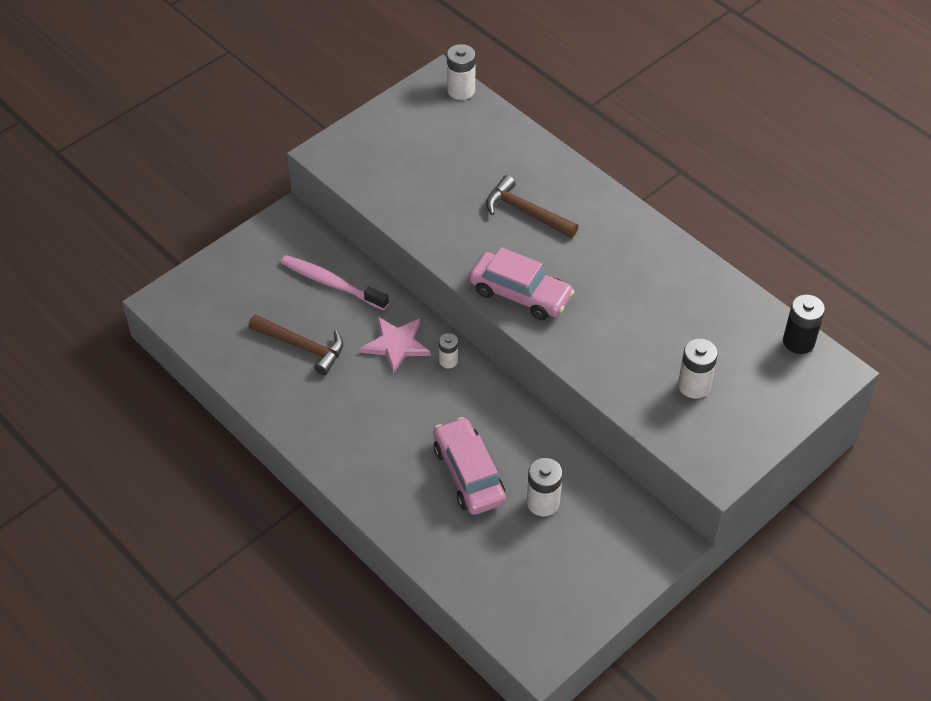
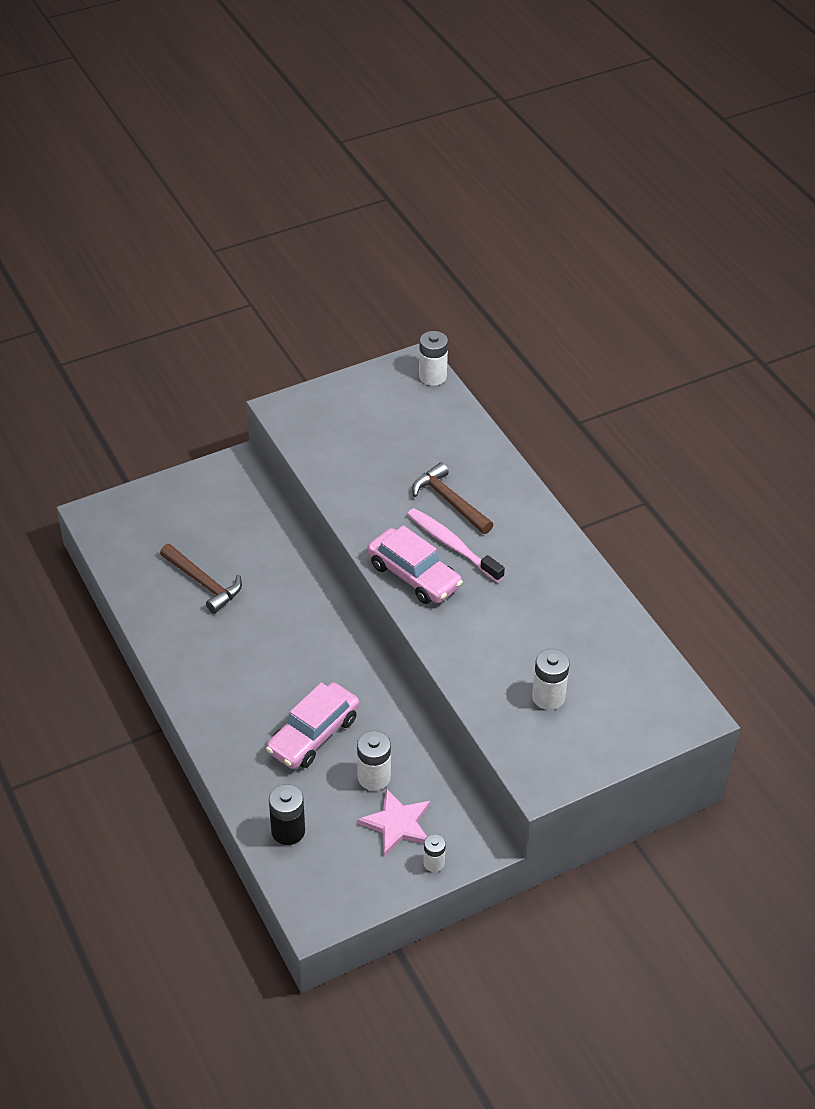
camera: 15 degrees right, 5 degrees down
pink toothbrush [281,255,389,310] -> pink toothbrush moved to [407,508,505,582]
pink star [360,317,430,374] -> pink star moved to [357,788,430,857]
pink car [433,417,506,515] -> pink car turned 135 degrees counterclockwise [266,682,360,769]
white battery [439,333,458,368] -> white battery moved to [423,834,446,872]
black battery [783,295,825,354] -> black battery moved to [269,784,305,845]

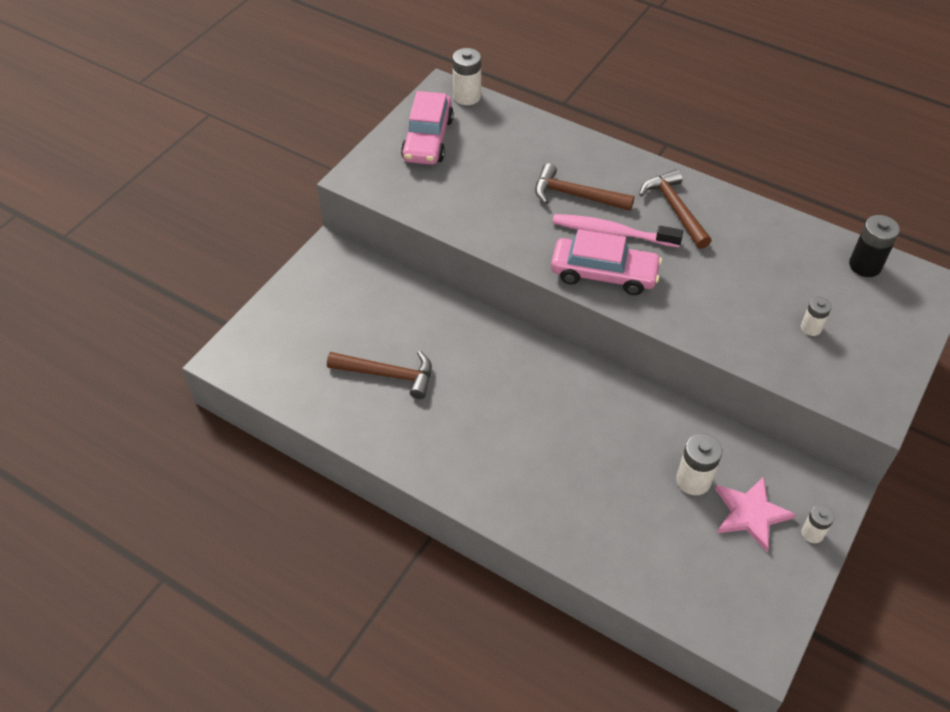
camera: 30 degrees left, 5 degrees up
pink car [266,682,360,769] -> pink car moved to [401,91,454,165]
black battery [269,784,305,845] -> black battery moved to [849,215,900,277]
white battery [532,649,570,710] -> white battery [801,297,832,336], size x0.62
none -> brown hammer [639,169,711,249]

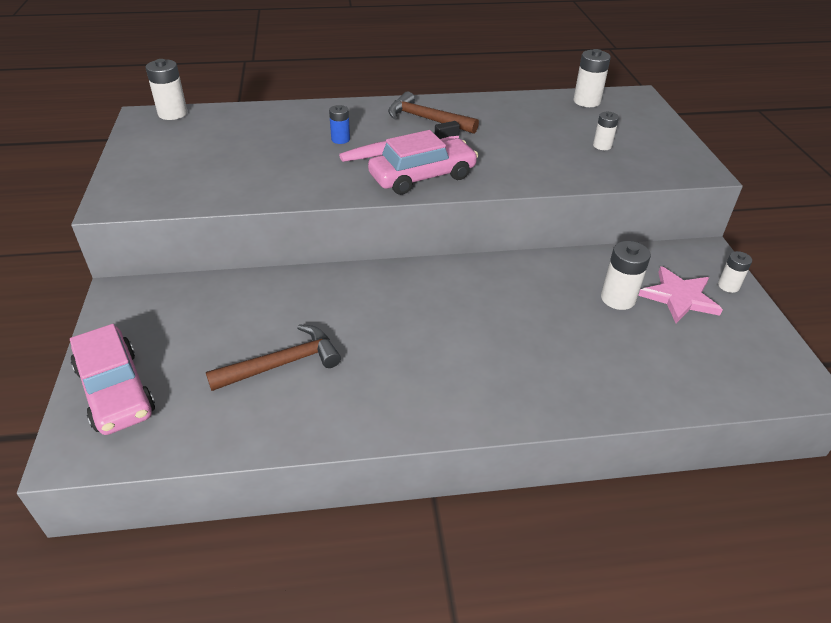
camera: 40 degrees left, 10 degrees down
pink car [401,91,454,165] -> pink car moved to [70,324,155,435]
brown hammer [535,163,634,211] -> blue battery [329,105,350,144]
black battery [849,215,900,277] -> white battery [574,49,611,107]

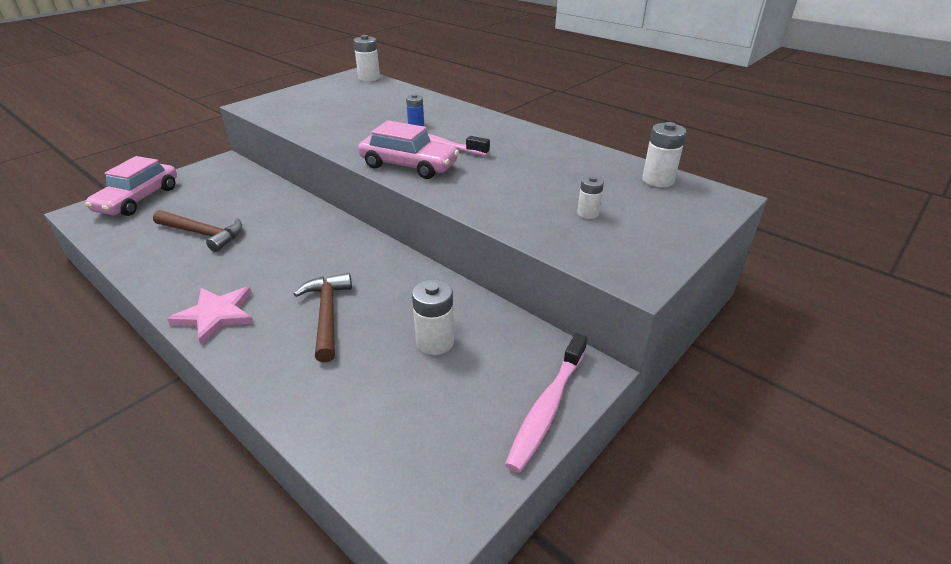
camera: 50 degrees right, 5 degrees down
brown hammer [388,91,479,134] -> brown hammer moved to [293,273,352,363]
pink star [638,266,723,323] -> pink star moved to [167,287,254,345]
white battery [718,251,752,293] -> pink toothbrush [505,333,587,473]

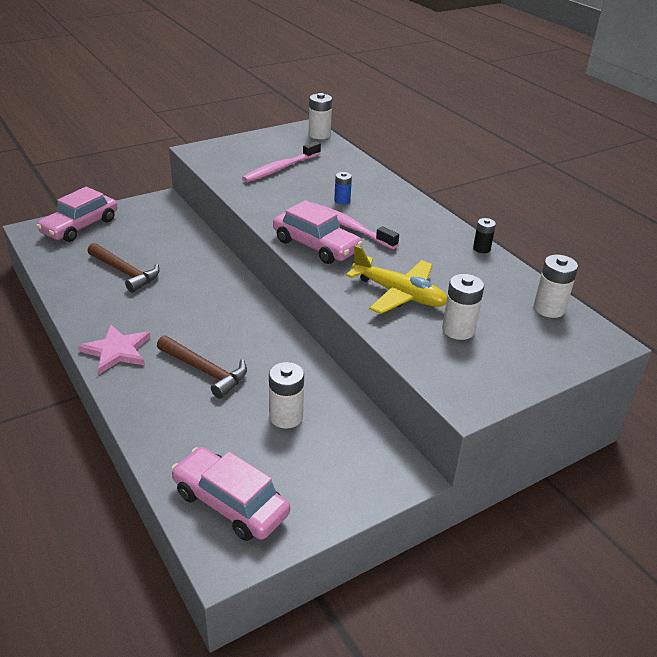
camera: 15 degrees right, 0 degrees up
brown hammer [293,273,352,363] -> brown hammer turned 120 degrees clockwise [157,335,247,399]
pink toothbrush [505,333,587,473] -> pink toothbrush moved to [242,141,321,182]
white battery [577,176,604,219] -> white battery [442,274,484,340], size x1.61
none -> pink car [171,447,290,541]
none -> yellow plane [346,245,447,314]
none -> black battery [473,218,496,253]

